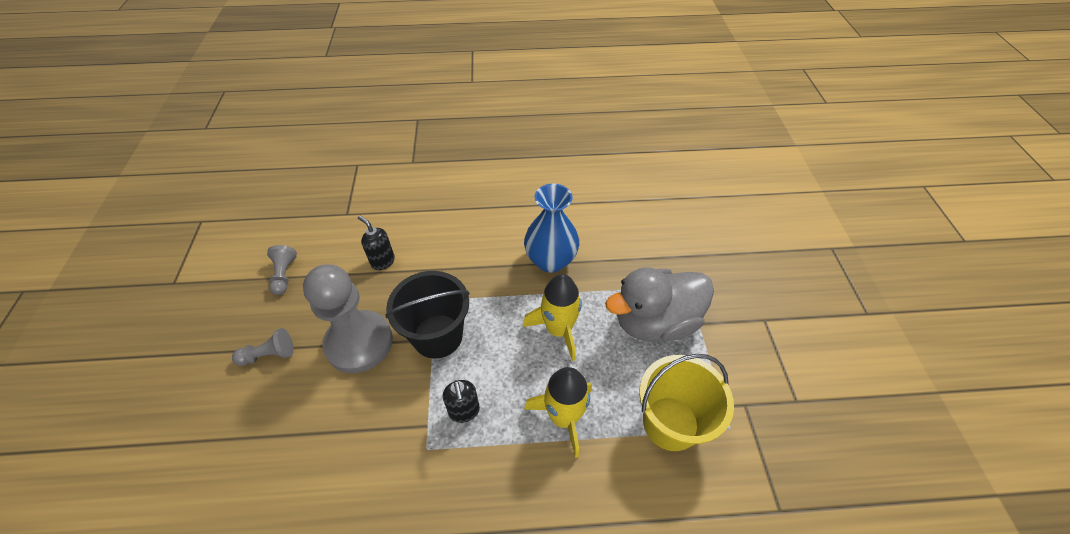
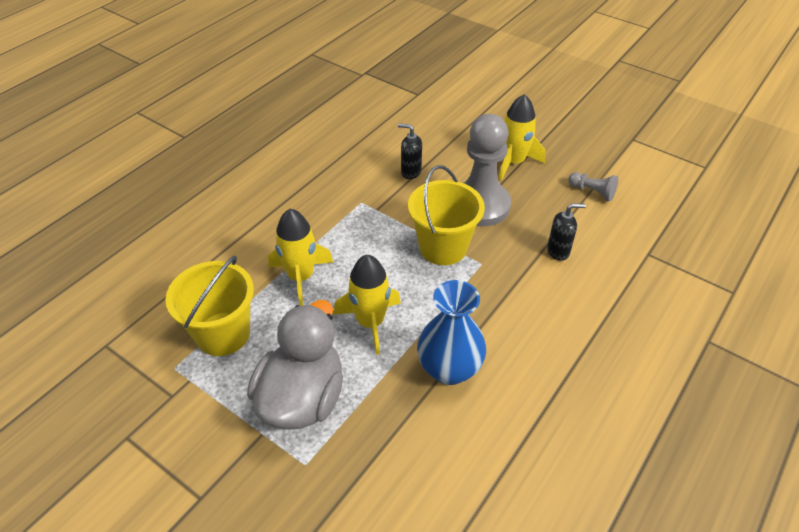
camera: 130 degrees right, 5 degrees down
grey pawn [232,328,294,366] -> yellow rocket [499,94,546,180]
black bucket [386,271,470,359] -> yellow bucket [408,165,485,265]
black soap dispenser [443,380,480,423] -> black soap dispenser moved to [398,123,422,179]

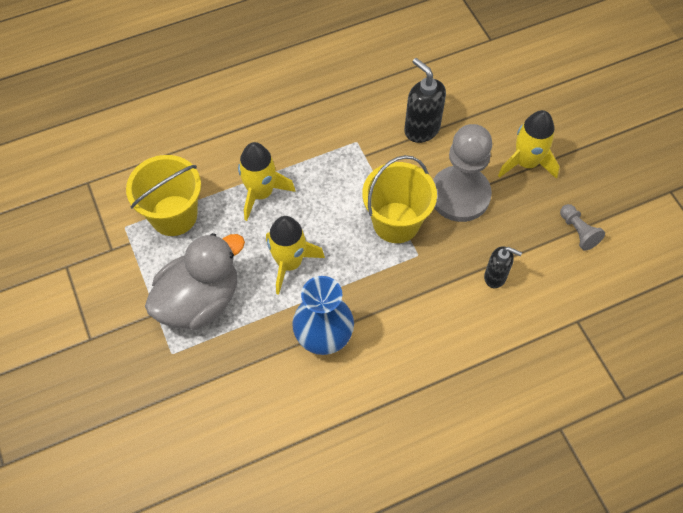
camera: 30 degrees right, 15 degrees up
black soap dispenser [398,123,422,179] -> black soap dispenser [404,58,446,143], size x1.55

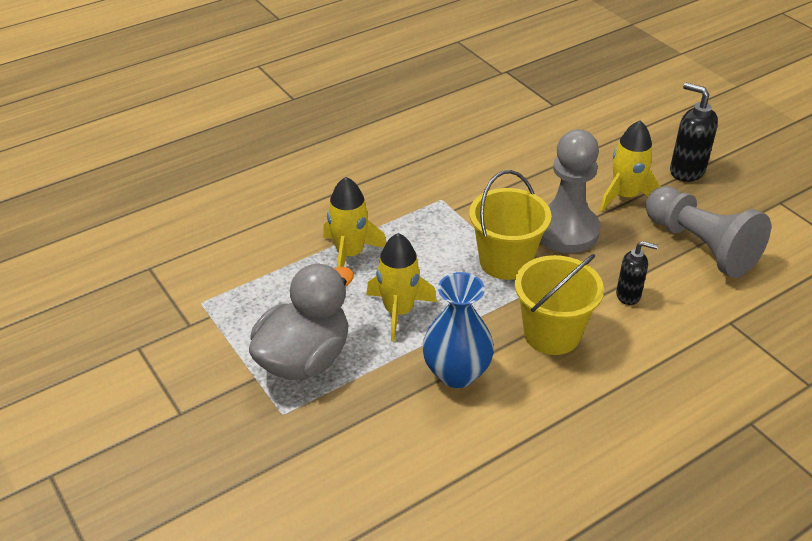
camera: 10 degrees left, 20 degrees down
yellow bucket [126,155,201,236] -> yellow bucket moved to [515,254,604,355]
black soap dispenser [404,58,446,143] -> black soap dispenser moved to [670,83,718,182]
grey pawn [560,204,605,251] -> grey pawn [645,186,771,278], size x2.27

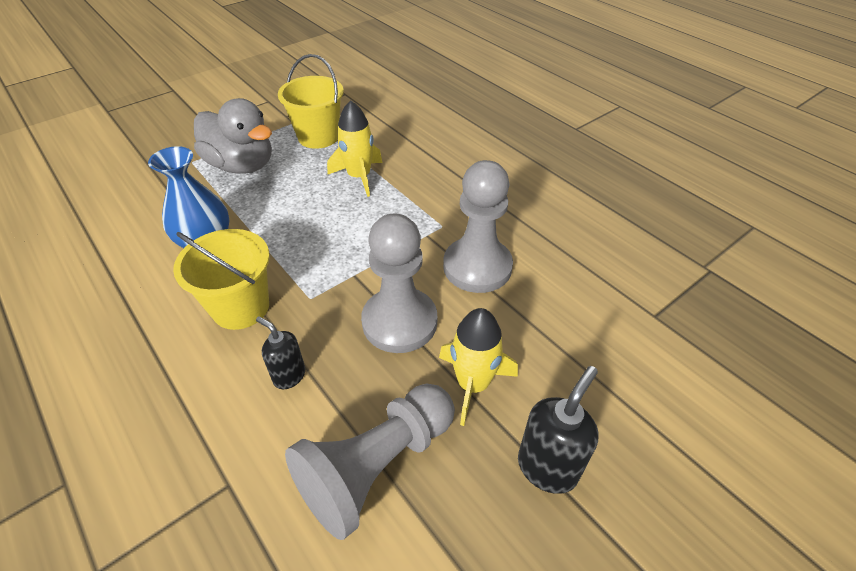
camera: 85 degrees right, 5 degrees up
yellow rocket [366,233,437,342] -> none
yellow bucket [469,170,551,280] -> yellow bucket moved to [278,54,344,149]
black soap dispenser [616,241,658,305] -> black soap dispenser turned 120 degrees clockwise [256,316,305,389]
none -> grey pawn [443,160,513,293]

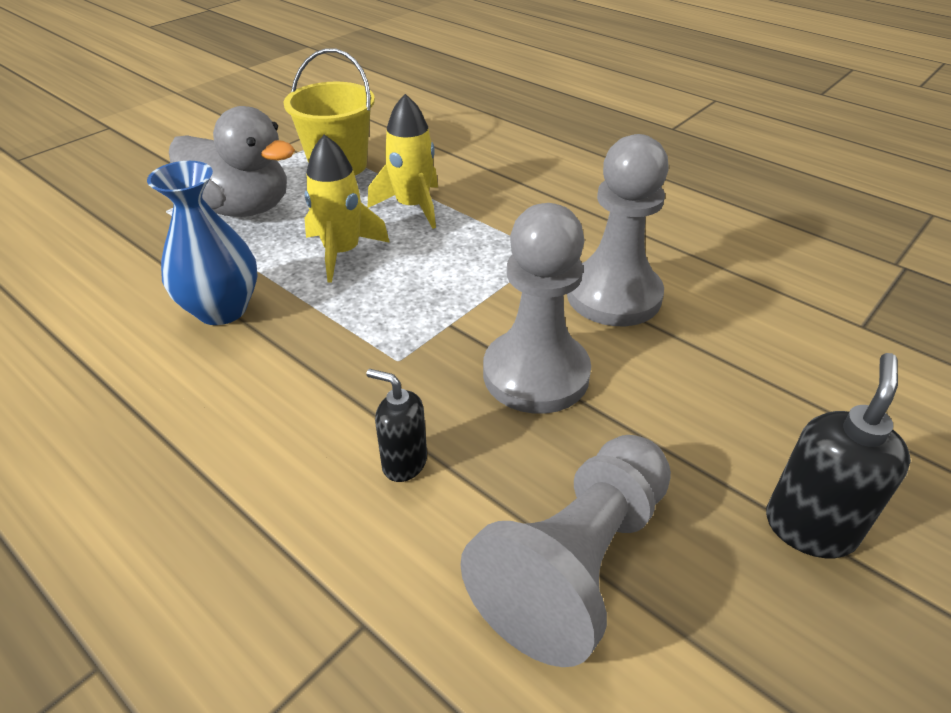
camera: 10 degrees left, 5 degrees down
yellow bucket [173,229,270,330] -> none
yellow rocket [439,308,518,426] -> yellow rocket moved to [304,134,390,283]

